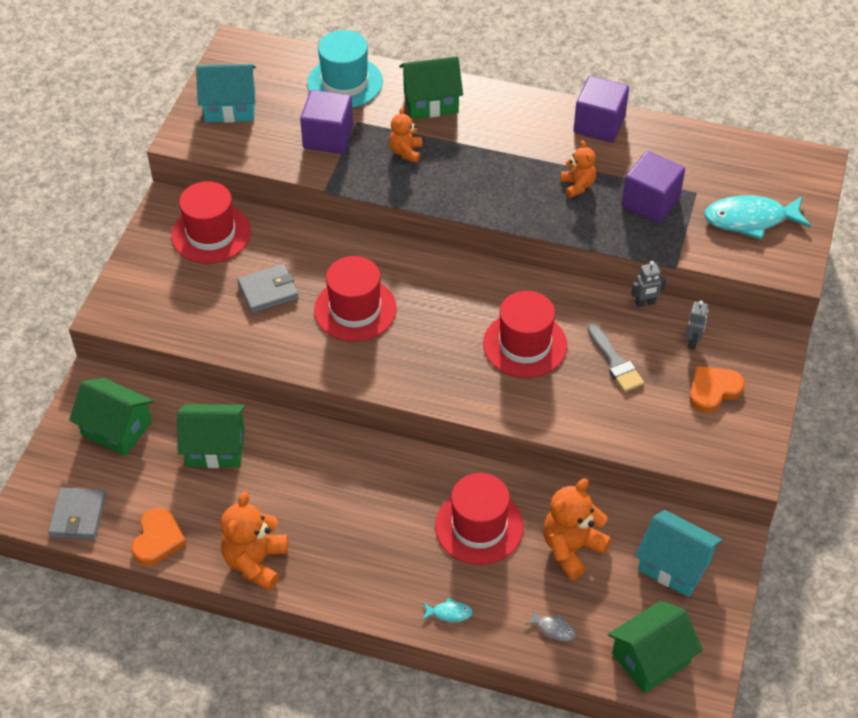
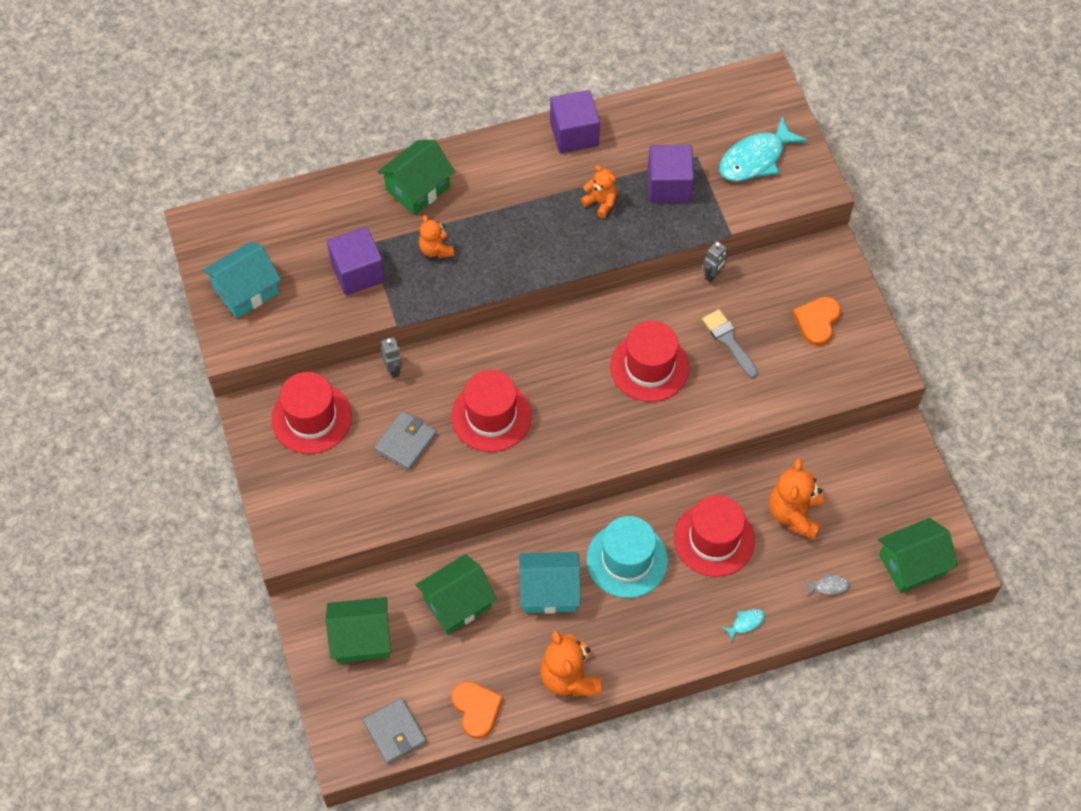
camera: 35 degrees left, 10 degrees up
turquoise hat [307,30,383,108] -> turquoise hat moved to [587,516,668,598]
grey brush [587,324,644,392] -> grey brush turned 150 degrees counterclockwise [702,309,758,378]
green house [608,601,703,693] -> green house turned 45 degrees clockwise [878,518,958,593]
turquoise house [635,510,722,597] -> turquoise house moved to [519,552,581,614]
grey robot [685,301,708,350] -> grey robot moved to [381,337,402,378]

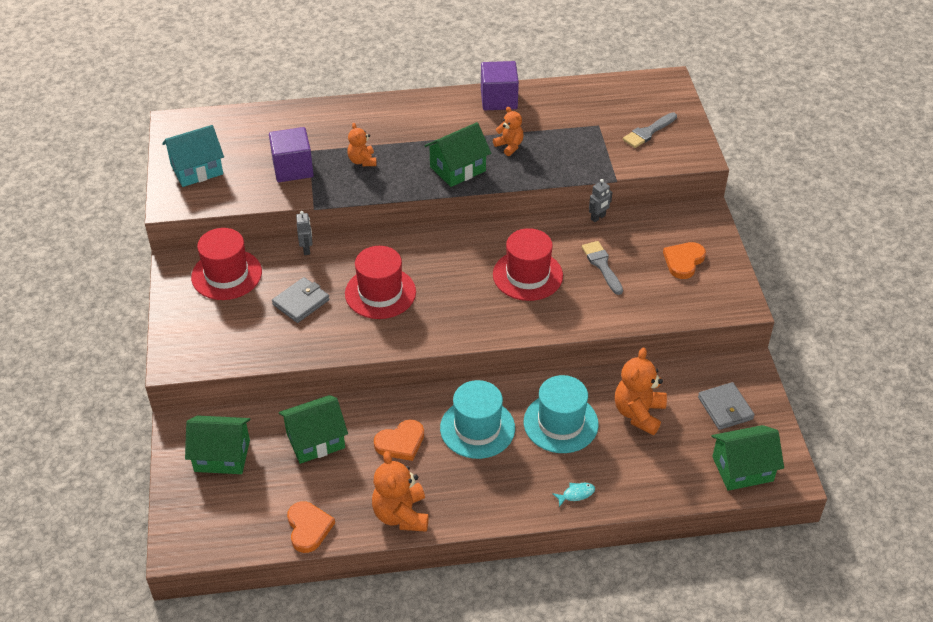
camera: 10 degrees right, 15 degrees down
grey wallet [363,698,427,764] -> grey wallet moved to [698,382,755,430]
green house [378,140,455,215] -> green house moved to [424,122,491,187]
turquoise house [519,552,581,614] -> orange heart [374,420,424,461]
purple cube [647,145,694,203] -> none
red hat [674,495,755,577] -> turquoise hat [524,375,599,453]
turquoise fish [719,117,807,181] -> grey brush [623,112,677,148]
grey fish [804,572,850,597] -> none

